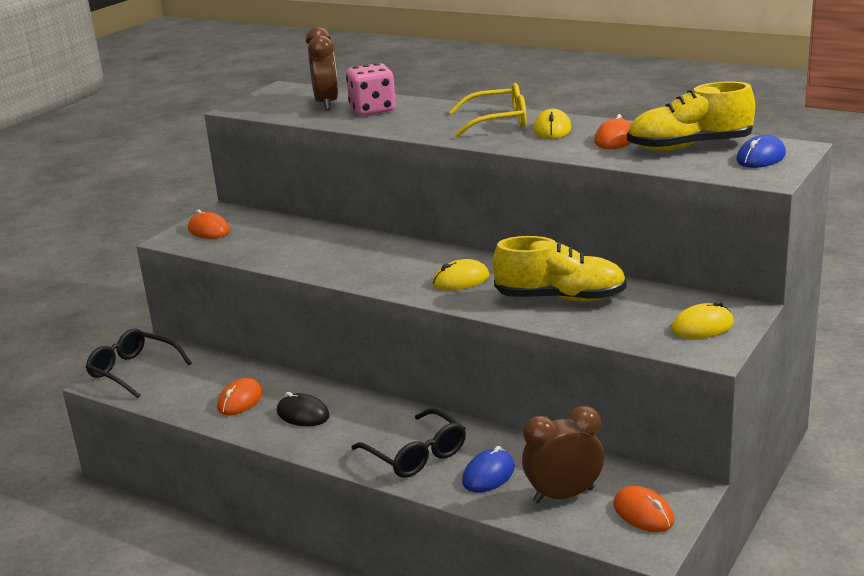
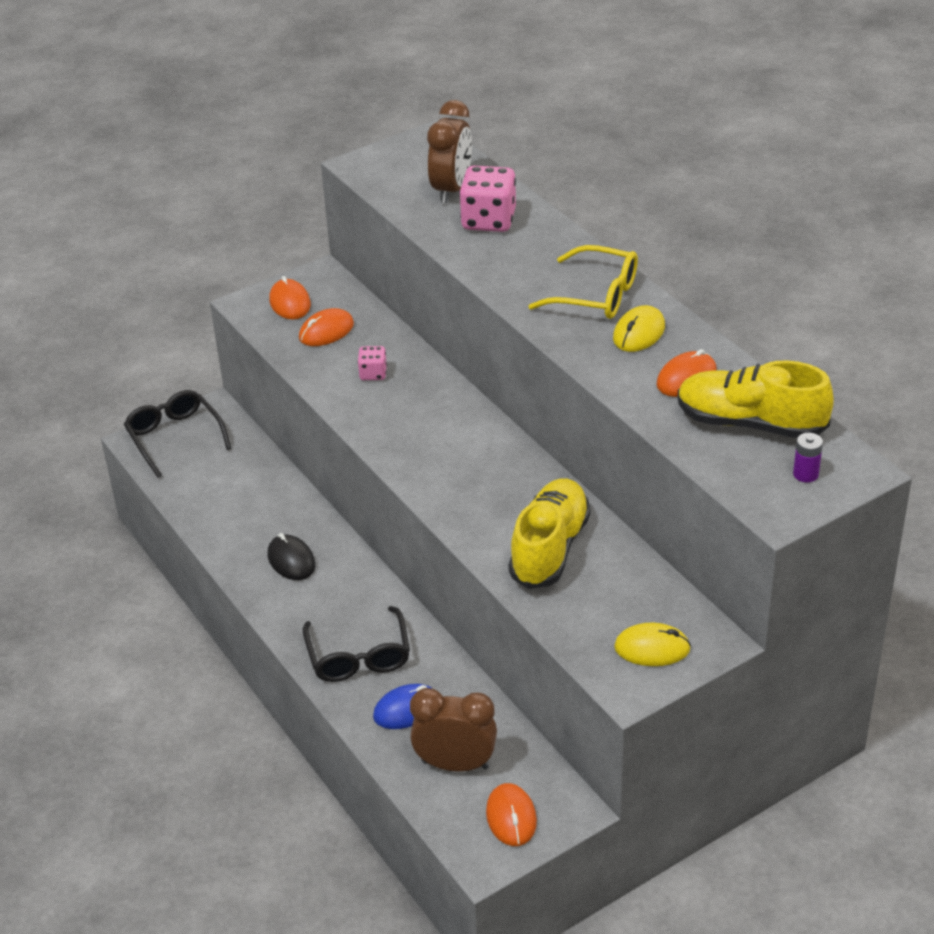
camera: 25 degrees right, 15 degrees up
orange mouse [217,378,263,415] -> orange mouse moved to [299,308,354,346]
yellow mouse [432,259,489,290] -> none
yellow shoe [493,236,627,301] -> yellow shoe turned 105 degrees counterclockwise [509,478,591,589]
blue mouse [736,135,786,168] -> purple battery [793,433,823,482]
none -> pink dice [358,346,387,380]

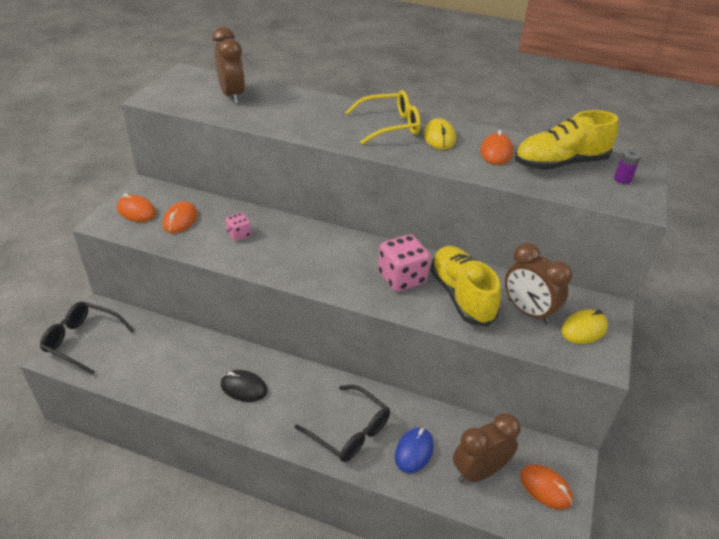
camera: 40 degrees left, 0 degrees up
pink dice [459,166,516,232] -> pink dice moved to [378,234,431,292]
none -> brown clock [505,243,573,324]

